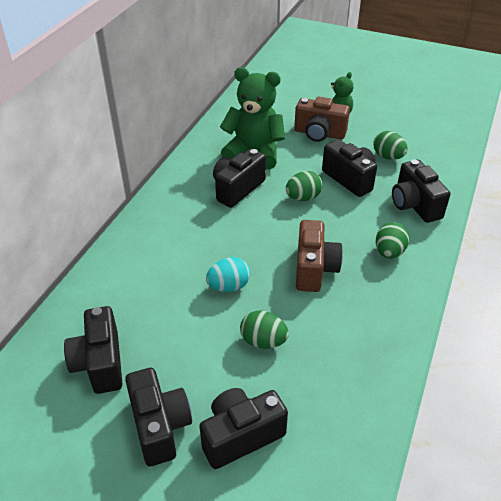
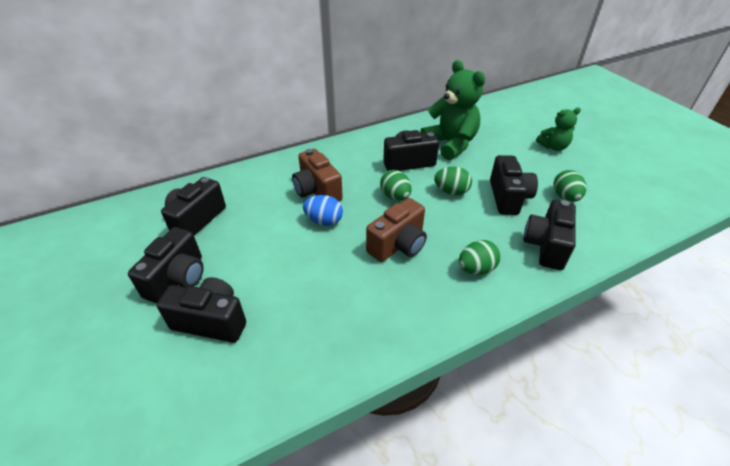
camera: 40 degrees right, 0 degrees up
turquoise egg [206,257,250,292] -> blue egg [303,195,343,226]
green egg [240,311,289,349] -> green egg moved to [380,170,412,201]
brown camera [294,97,350,142] -> brown camera moved to [292,149,343,201]

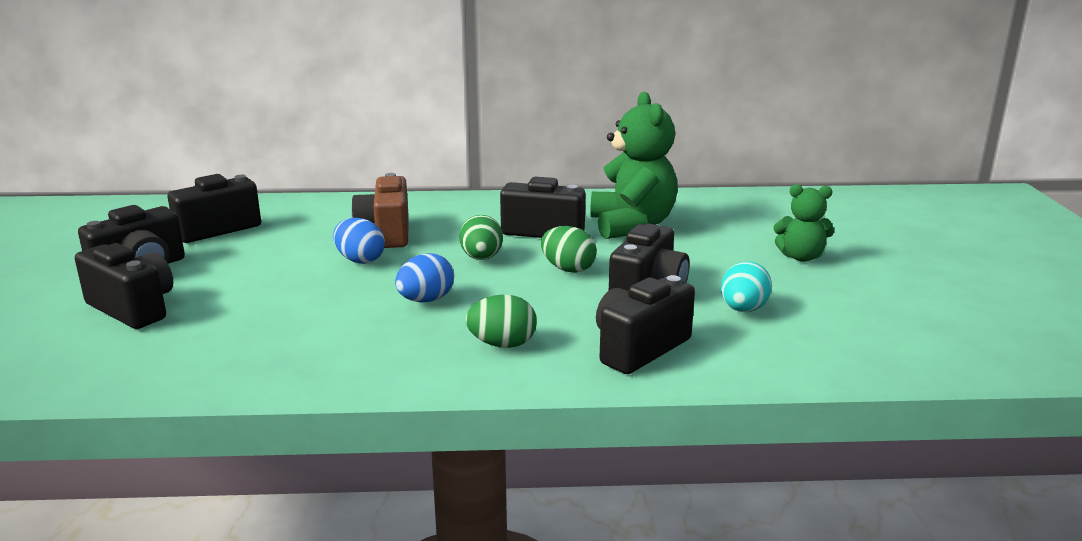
camera: 25 degrees right, 20 degrees down
brown camera [366,198,427,262] -> blue egg [395,253,454,302]
green egg [553,170,586,202] -> turquoise egg [721,261,772,312]

